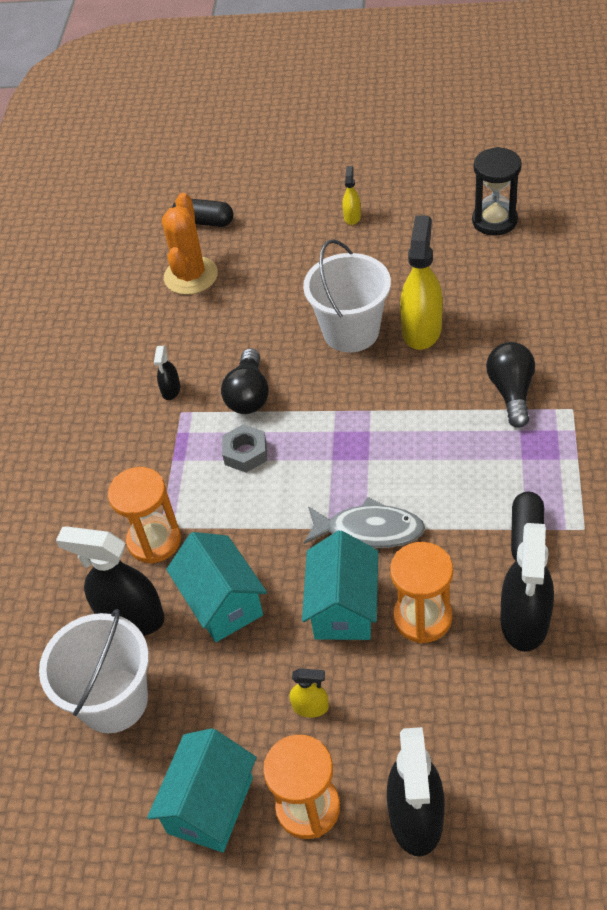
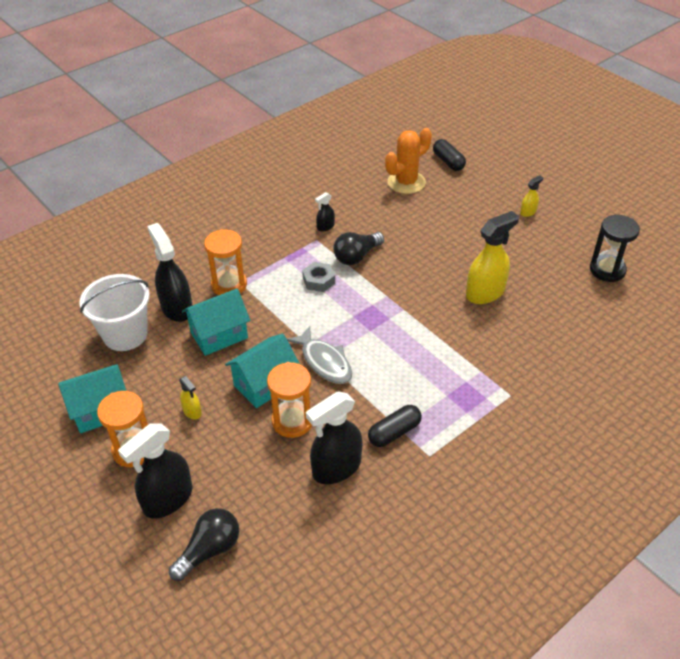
camera: 40 degrees right, 5 degrees down
turquoise house [166,532,267,642] -> turquoise house turned 45 degrees clockwise [182,289,250,356]
white bucket [303,239,391,353] -> none
black light bulb [486,342,535,428] -> black light bulb moved to [169,508,239,581]

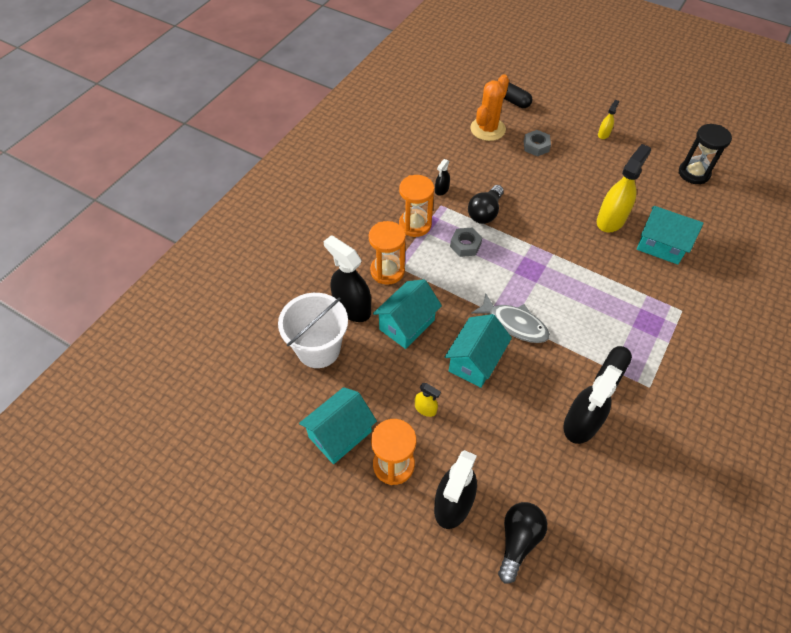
camera: 20 degrees left, 10 degrees up
orange hourglass [267,362,312,438] -> orange hourglass moved to [399,175,434,237]
none -> grey nut [524,130,551,156]
none -> turquoise house [637,206,704,265]

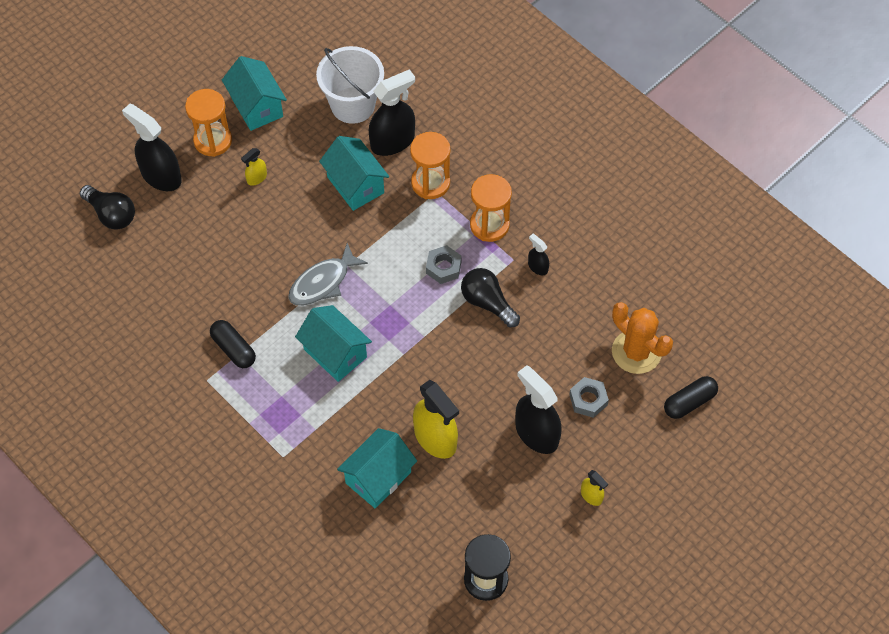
camera: 105 degrees right, 5 degrees up
turquoise house [445,314,512,388] -> turquoise house moved to [295,305,372,382]
black spray bottle [563,365,622,444] -> black spray bottle moved to [515,365,562,454]

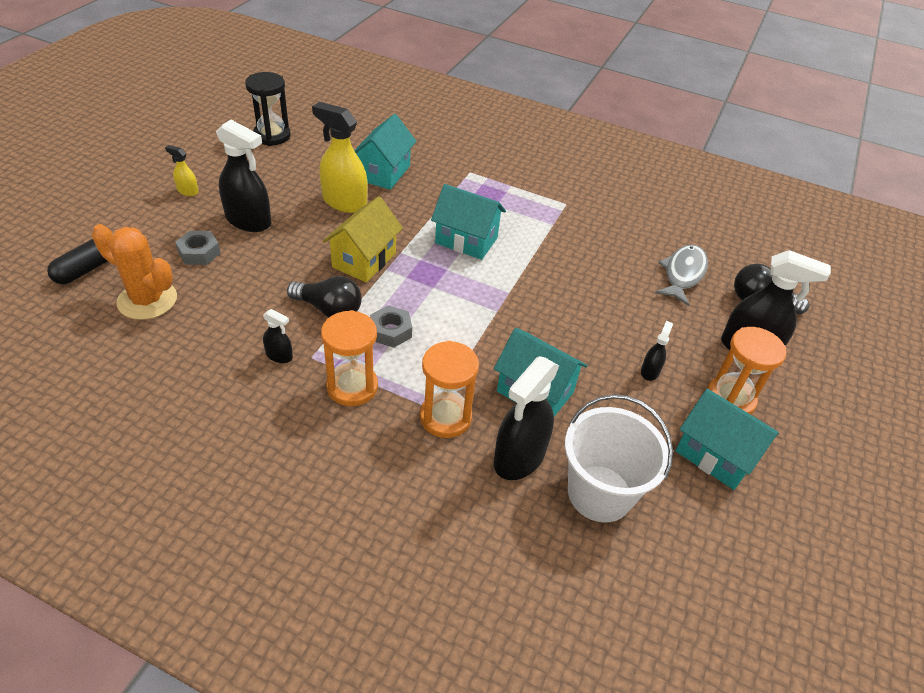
camera: 155 degrees right, 15 degrees down
black capsule [210,320,256,368] -> none
yellow spray bottle [241,148,267,186] -> black spray bottle [641,321,673,381]
grey fish [288,243,368,306] -> grey fish moved to [655,244,708,306]
none -> yellow house [323,196,403,283]

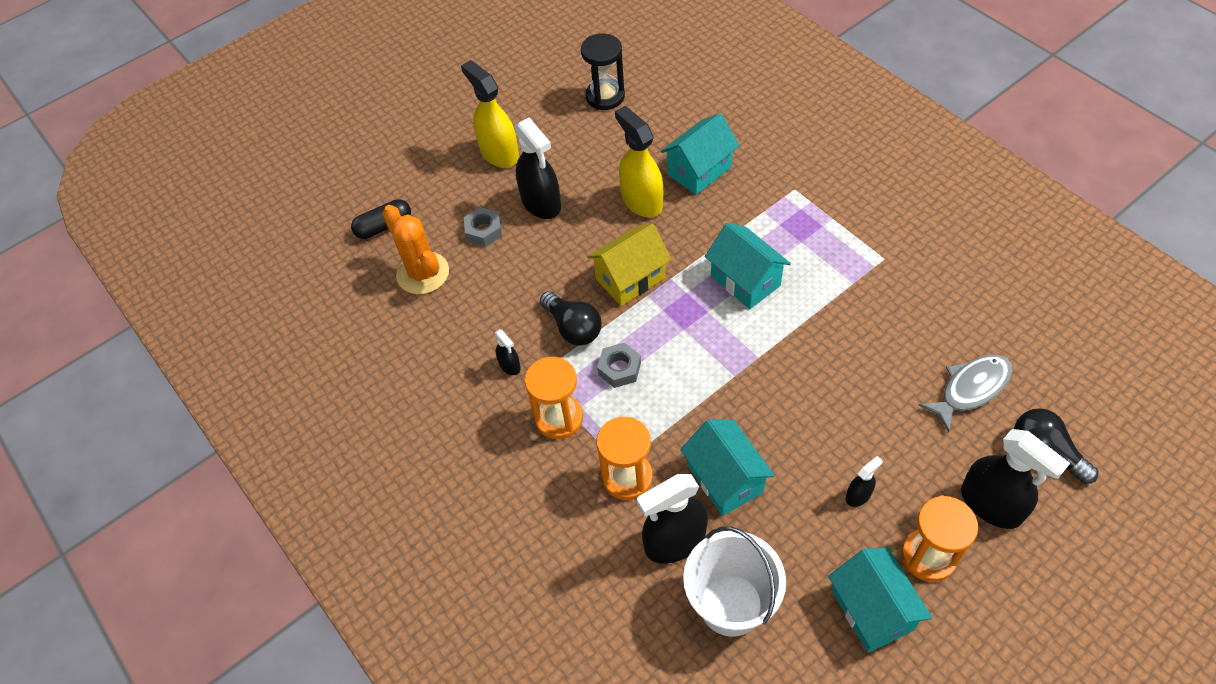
camera: 35 degrees right, 10 degrees up
yellow spray bottle [165,145,199,196] -> yellow spray bottle [461,60,519,168], size x2.09

